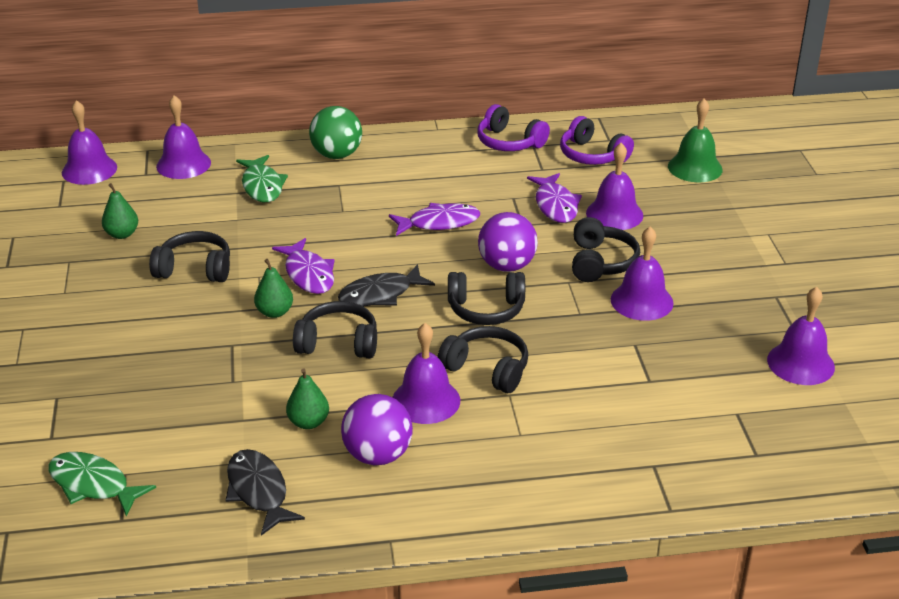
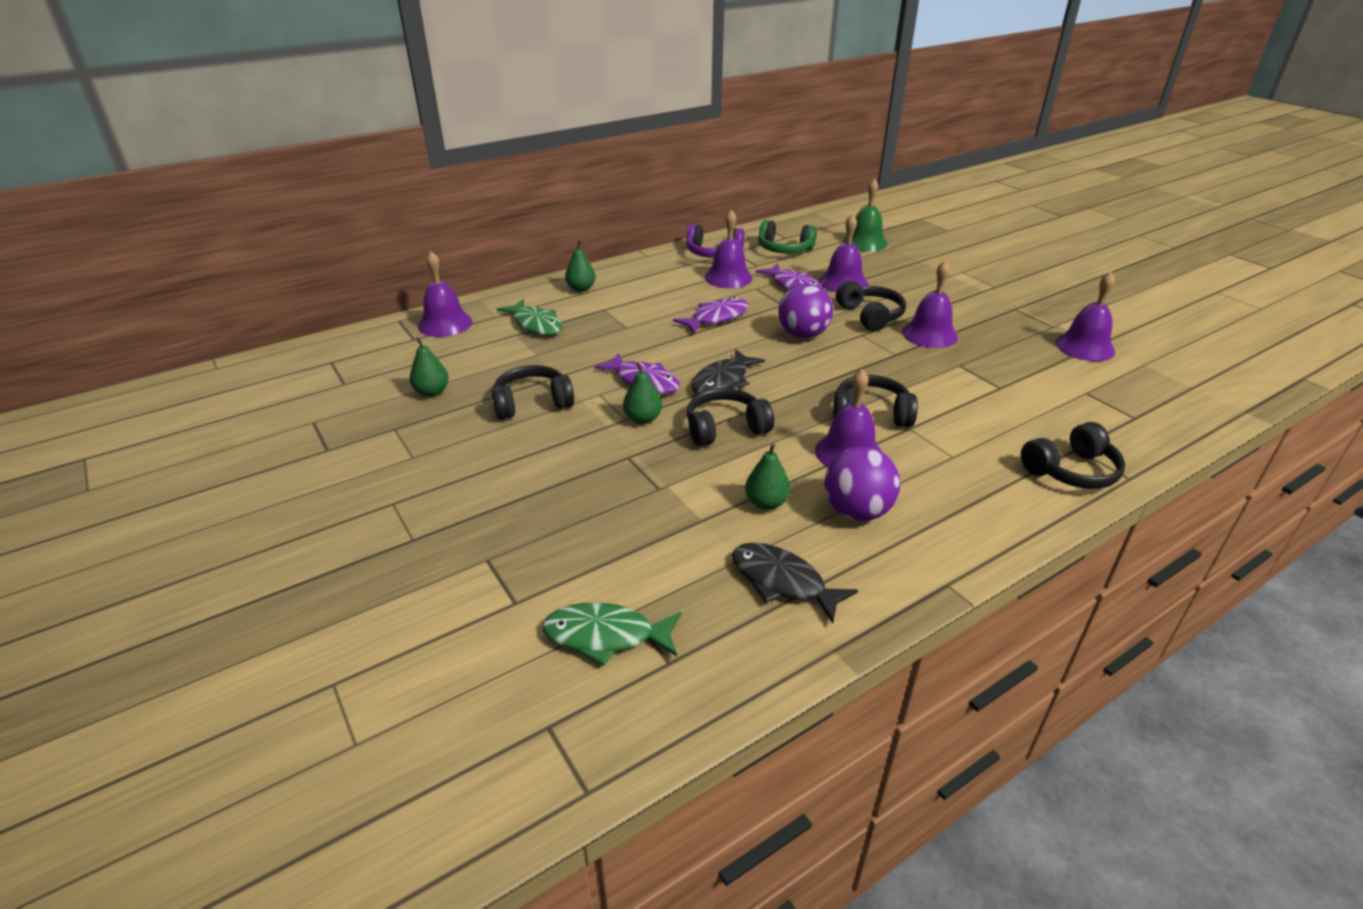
camera: 25 degrees left, 0 degrees up
purple bell [62,100,117,185] -> purple bell moved to [705,210,753,288]
green ball [309,106,362,159] -> green pear [565,240,596,292]
black headphones [448,272,525,325] -> black headphones moved to [1021,422,1125,489]
purple headphones [560,116,634,165] -> green headphones [758,220,817,254]

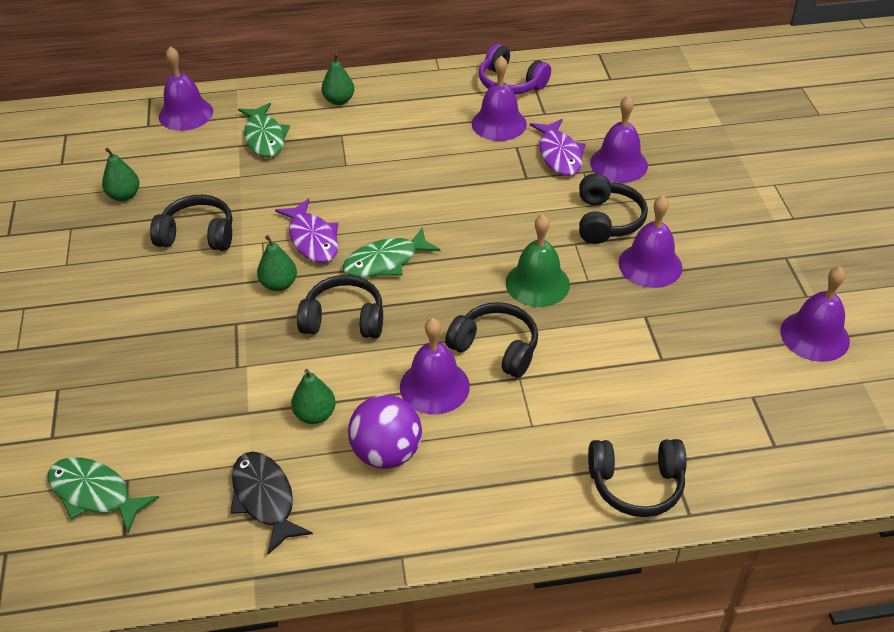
camera: 25 degrees right, 10 degrees up
purple fish [673,297,749,333] -> none
black fish [691,349,765,394] -> green fish [342,227,441,277]
green headphones [758,220,817,254] -> none
purple ball [778,283,833,339] -> none
green bell [843,178,888,252] -> green bell moved to [506,214,570,307]

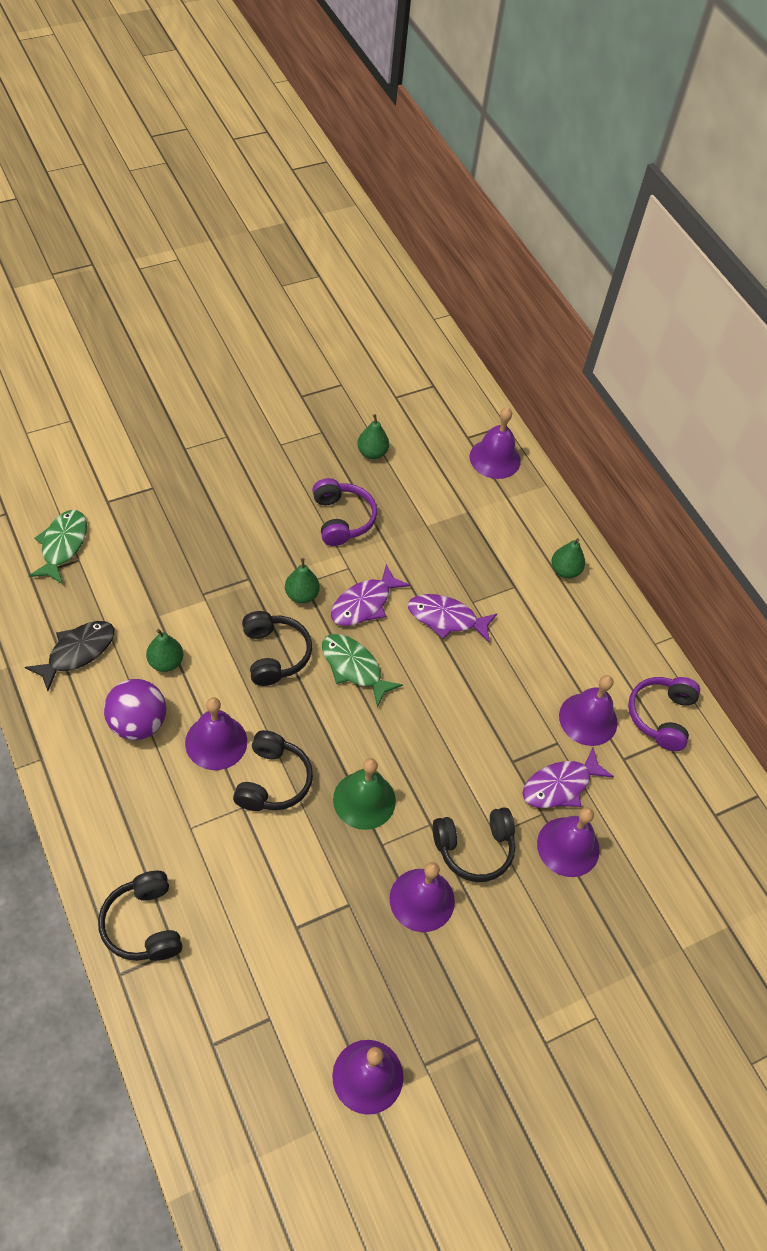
camera: 65 degrees right, 10 degrees up
black headphones [150,195,232,251] -> purple headphones [312,478,377,546]
green fish [238,103,290,157] -> none
none -> purple fish [408,594,497,642]

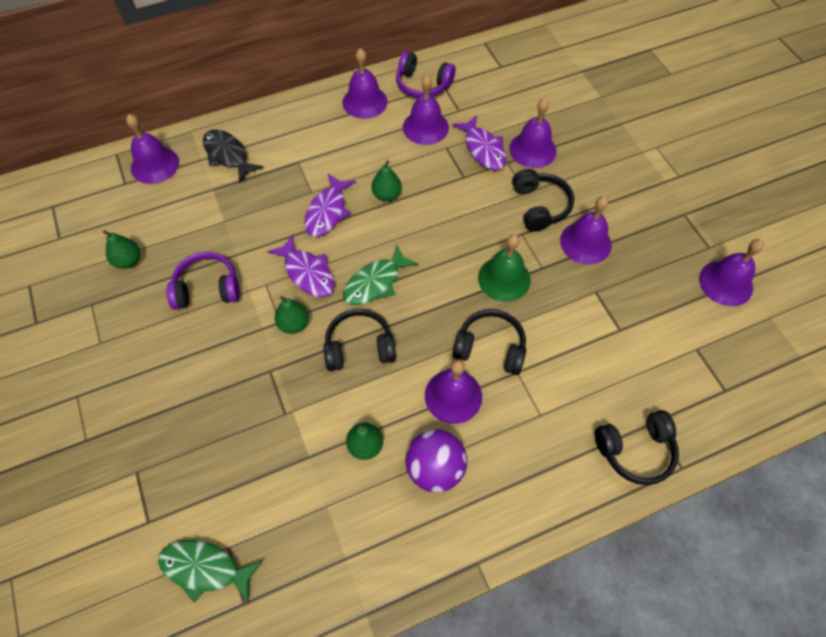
camera: 80 degrees left, 5 degrees up
black fish [25,621,115,691] -> black fish moved to [203,130,263,183]
green pear [552,538,585,578] -> green pear moved to [371,160,402,201]
none -> purple bell [343,48,387,119]

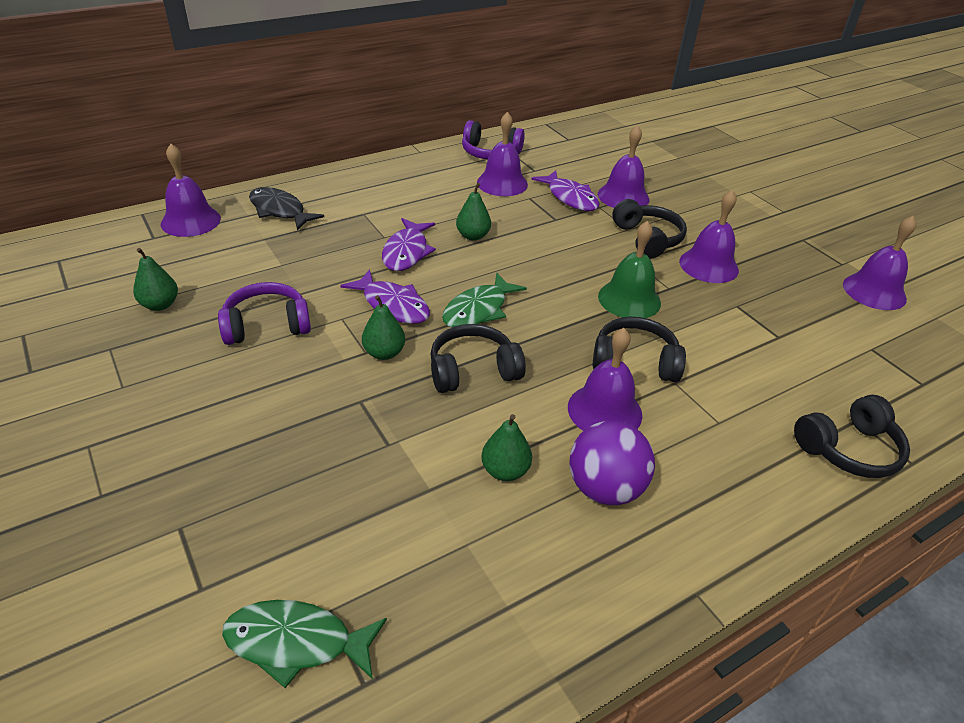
camera: 10 degrees left, 20 degrees down
purple bell [343,48,387,119] -> none

